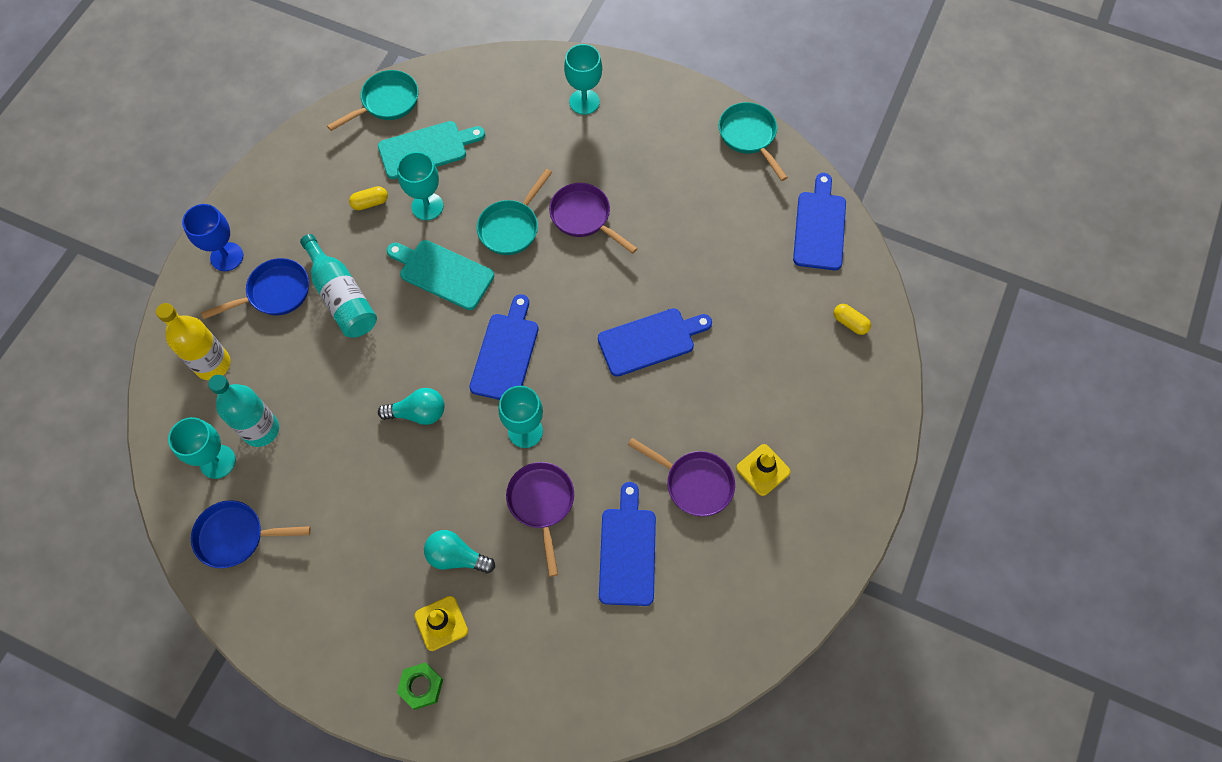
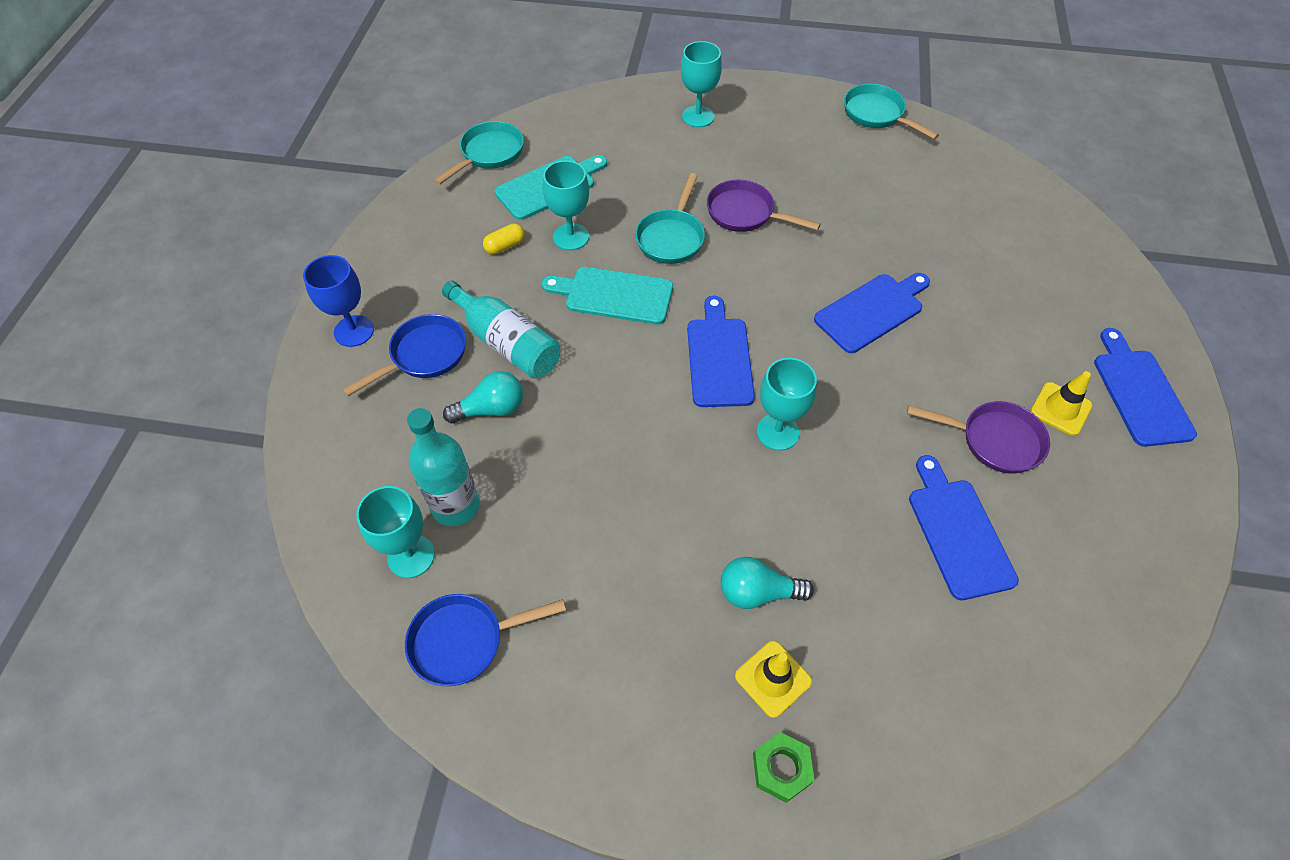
camera: 15 degrees left, 10 degrees down
yellow bottle [156,303,231,380] -> none
turquoise light bulb [378,388,444,425] -> turquoise light bulb moved to [443,371,523,423]
purple pan [506,462,574,577] -> none
blue cutting board [793,173,846,270] -> blue cutting board moved to [1094,328,1197,447]
yellow capsule [834,304,871,335] -> none

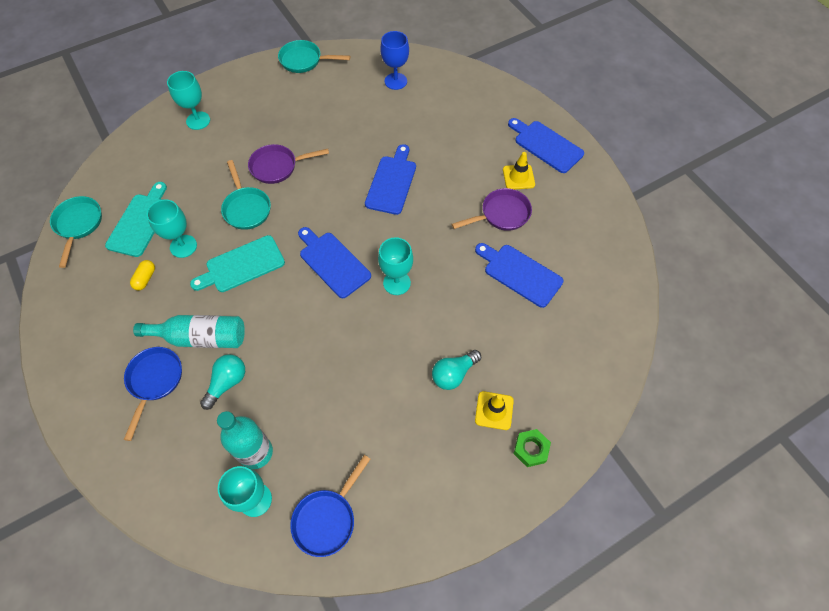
camera: 40 degrees left, 5 degrees up
blue goblet [303,255,374,347] -> blue goblet moved to [380,31,409,90]

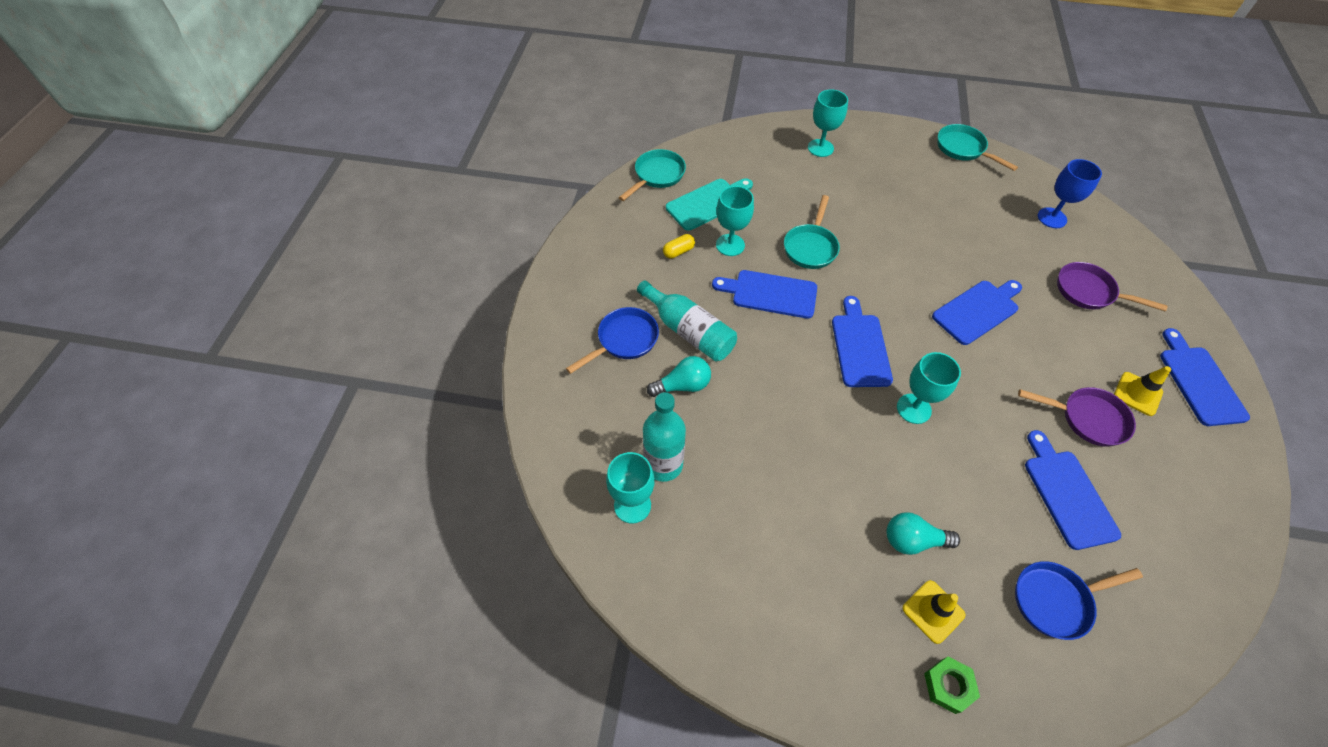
camera: 40 degrees right, 5 degrees down
turquoise cutting board [190,235,285,292] -> blue cutting board [712,270,817,319]
purple pan [248,144,329,184] -> purple pan moved to [1057,262,1168,311]
blue pan [290,455,370,557] -> blue pan moved to [1015,561,1143,640]

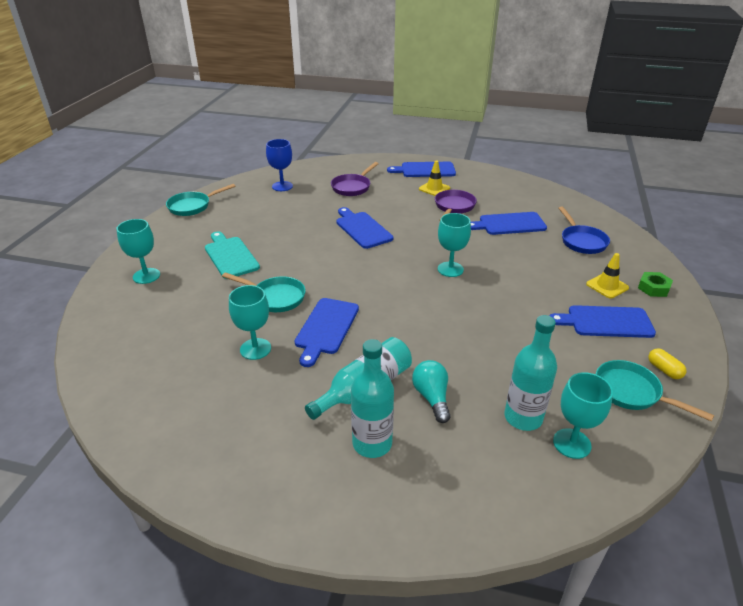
camera: 85 degrees left, 20 degrees down
blue pan [566,307,659,374] -> turquoise bottle [351,339,394,458]
turquoise pan [619,149,686,201] -> turquoise pan moved to [595,360,714,421]
yellow capsule [663,234,695,259] -> yellow capsule moved to [648,348,687,379]
turquoise cutting board [666,178,753,231] -> turquoise cutting board moved to [205,231,260,279]
blue cutting board [832,296,893,387] -> blue cutting board moved to [549,305,656,338]
turquoise light bulb [886,512,960,555] -> none

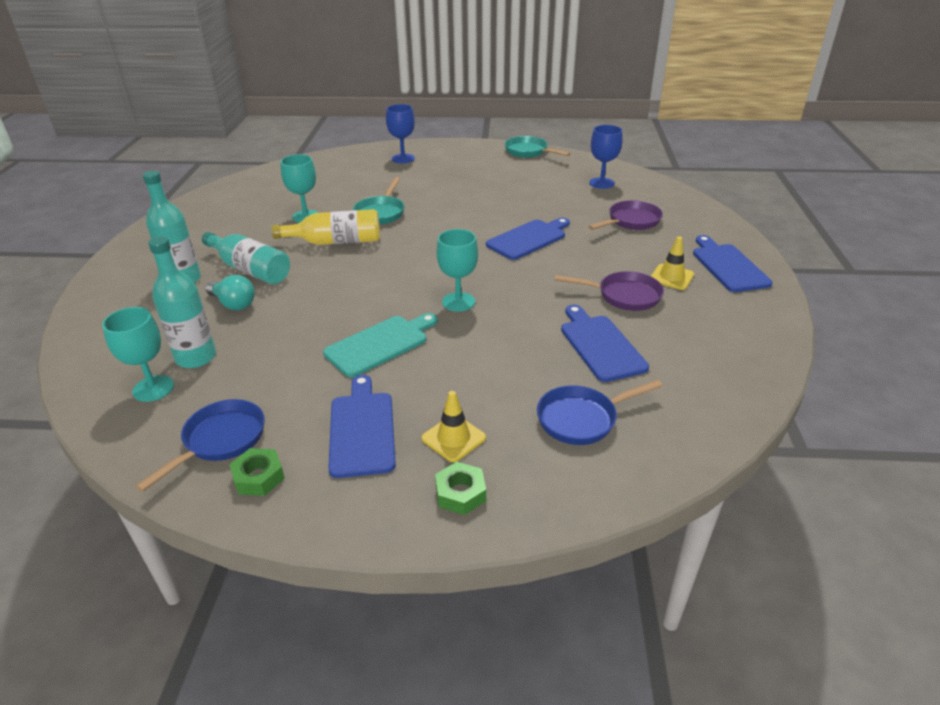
camera: 80 degrees right, 0 degrees up
turquoise goblet [116,219,160,284] -> blue goblet [386,104,415,163]
turquoise cutting board [205,231,260,279] -> turquoise cutting board moved to [323,313,438,377]
blue cutting board [295,298,359,367] -> yellow bottle [272,209,380,245]
purple pan [331,162,379,196] -> purple pan turned 120 degrees clockwise [588,200,663,230]
turquoise light bulb [412,360,451,423] -> turquoise light bulb turned 60 degrees clockwise [205,275,255,310]
turquoise pan [595,360,714,421] -> blue pan [136,399,265,492]
yellow capsule [648,348,687,379] -> green nut [229,448,285,496]

